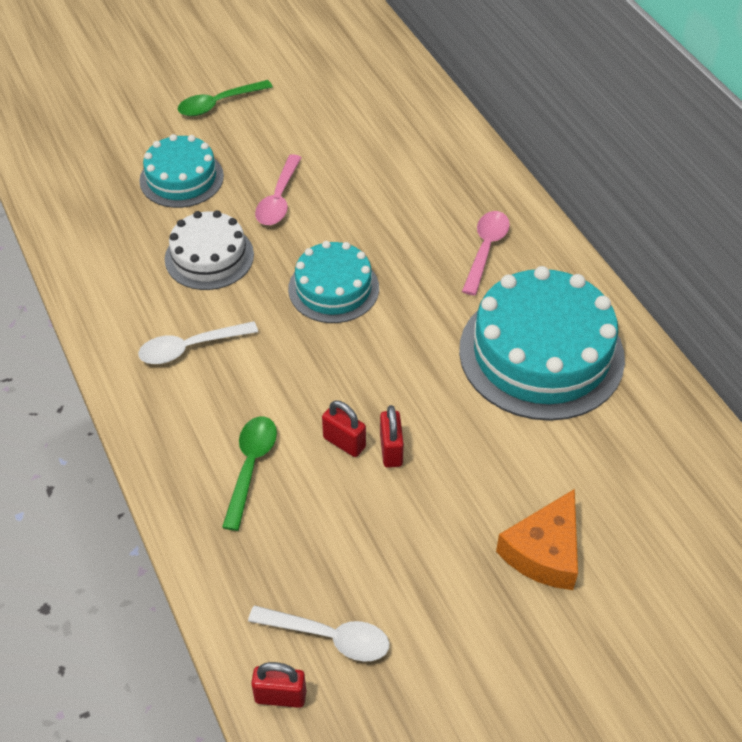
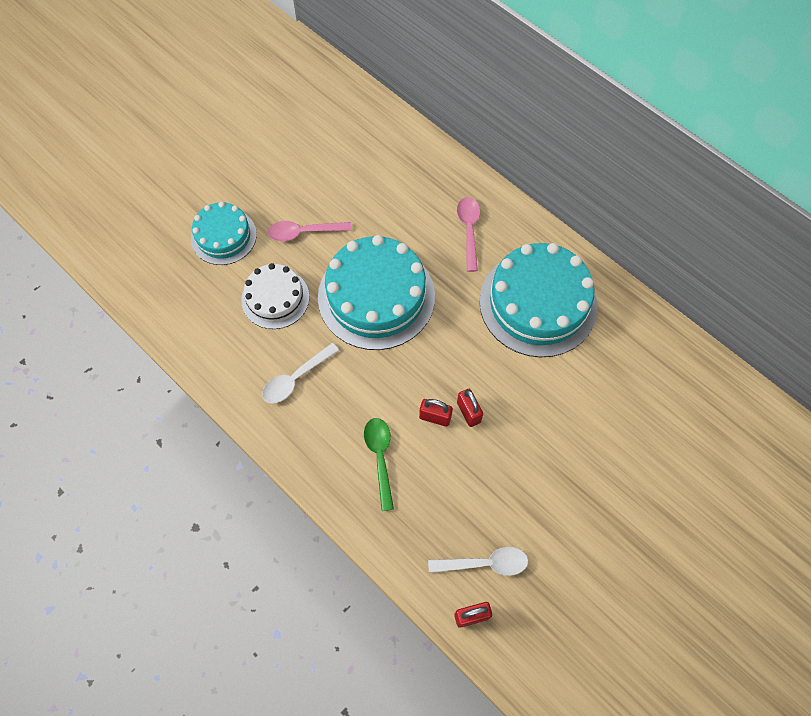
camera: 20 degrees left, 15 degrees up
green spoon [178,80,273,116] -> none
pink spoon [255,154,302,225] -> pink spoon turned 90 degrees clockwise [268,221,352,241]
turquoise cake [288,241,379,323] -> turquoise cake [318,235,435,350], size x1.73
orange cheese [496,489,578,590] -> none

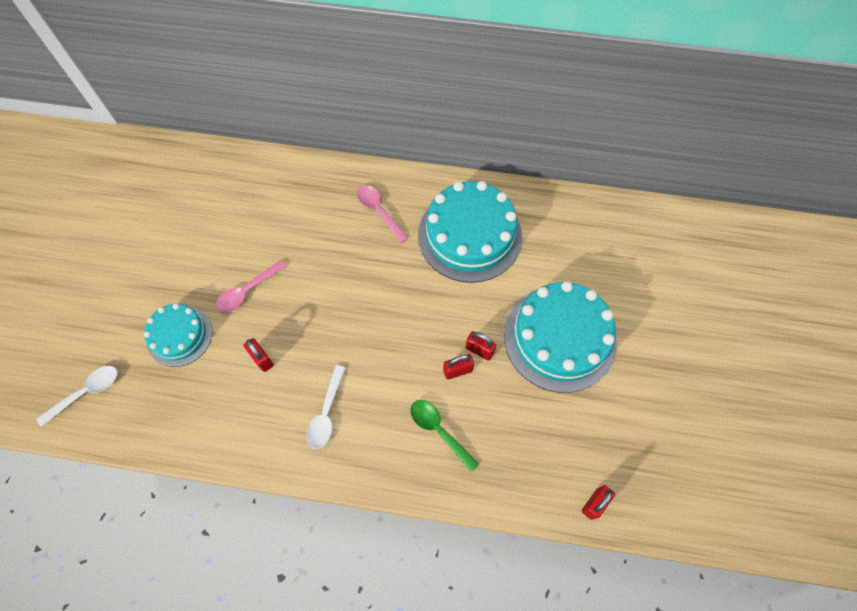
camera: 35 degrees left, 0 degrees up
white cake [241,263,310,329] -> red padlock [244,338,274,372]
turquoise cake [318,235,435,350] -> turquoise cake moved to [504,281,617,393]
white spoon [428,547,528,576] -> white spoon moved to [36,366,118,427]

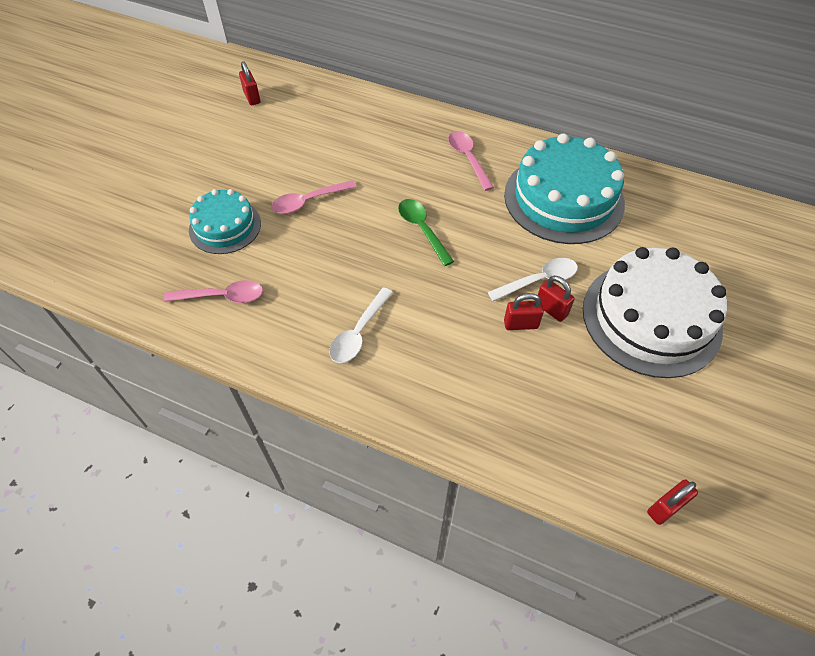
camera: 15 degrees right, 10 degrees down
white spoon [36,366,118,427] -> white spoon moved to [488,258,578,301]
red padlock [244,338,274,372] -> red padlock moved to [239,61,260,105]
green spoon [410,400,479,472] -> green spoon moved to [398,199,454,266]
turquoise cake [504,281,617,393] -> white cake [583,247,727,378]
none -> pink spoon [164,280,263,303]

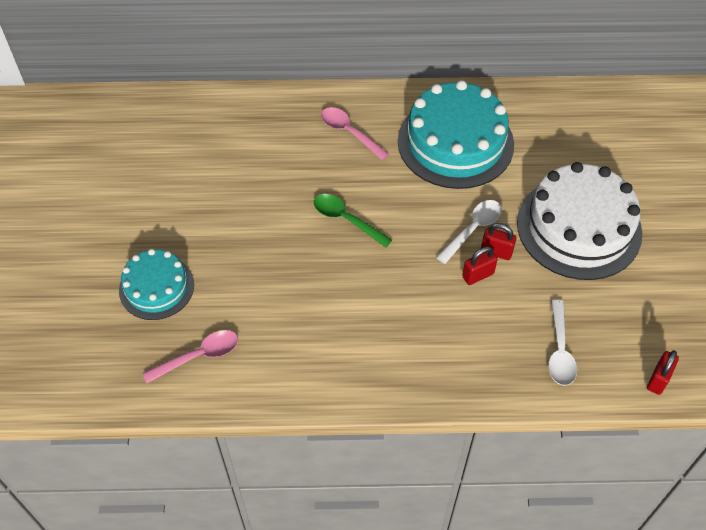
camera: 25 degrees left, 0 degrees up
red padlock [239,61,260,105] -> none
pink spoon [271,180,356,214] -> none
white spoon [329,287,393,363] -> white spoon moved to [548,299,577,386]

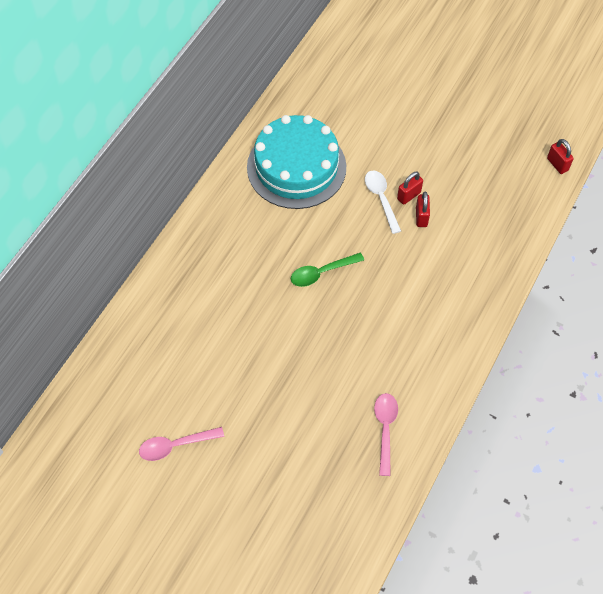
camera: 60 degrees left, 5 degrees up
turquoise cake [119,249,194,320] -> none
pink spoon [321,107,389,160] -> pink spoon moved to [139,427,224,461]
white cake [517,162,642,280] -> none
white spoon [548,299,577,386] -> none

